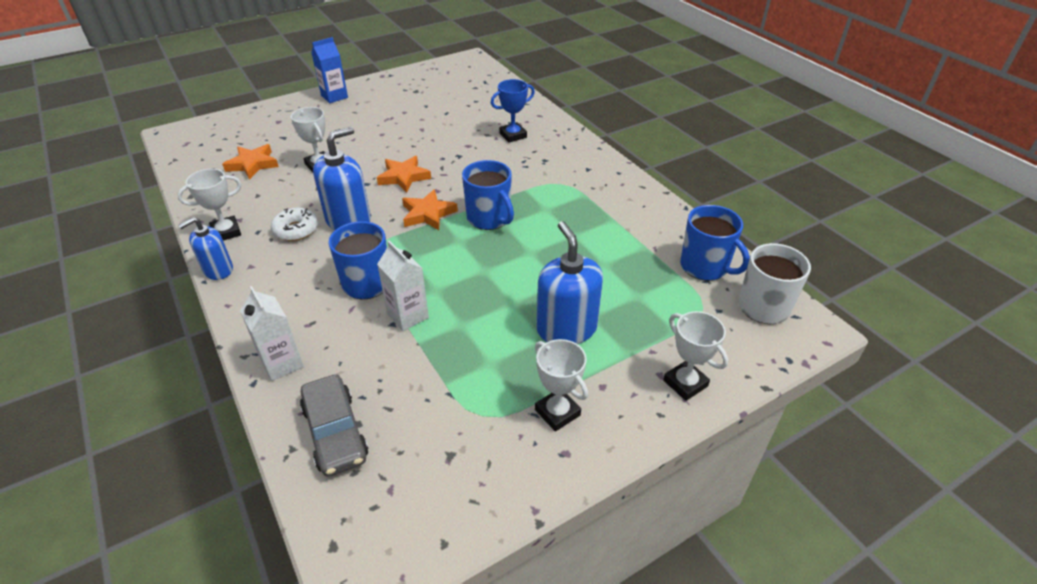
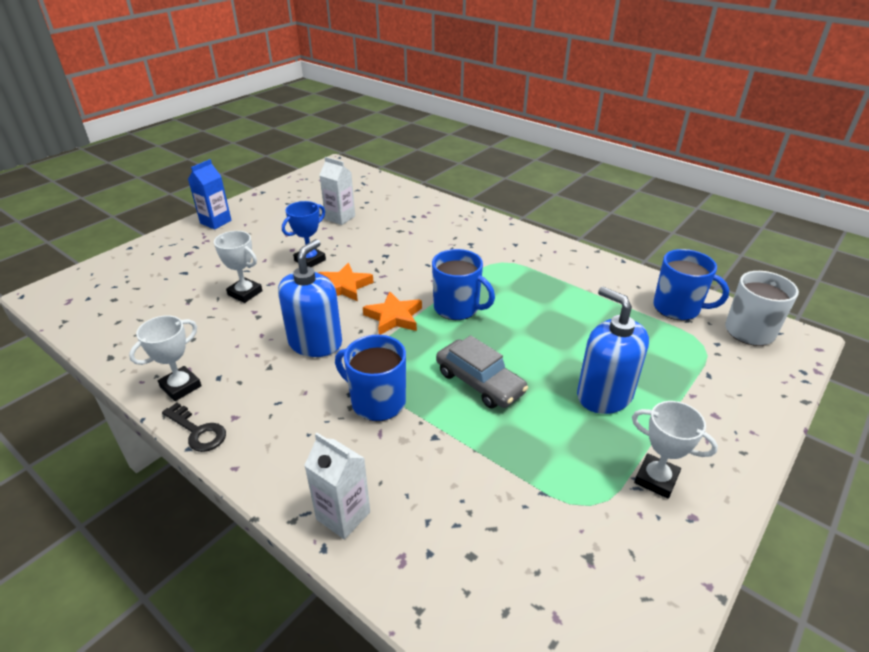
camera: 20 degrees left, 5 degrees down
blue soap dispenser [178,217,233,280] -> black key [162,403,226,452]
orange star [222,144,279,180] -> none
white donut [271,208,318,241] -> none
grey car [300,374,369,477] -> grey car moved to [436,335,528,408]
white carton [377,240,429,331] -> white carton moved to [319,157,355,225]
blue trophy [491,79,535,143] -> blue trophy moved to [282,201,326,267]
white trophy [663,311,728,401] -> none

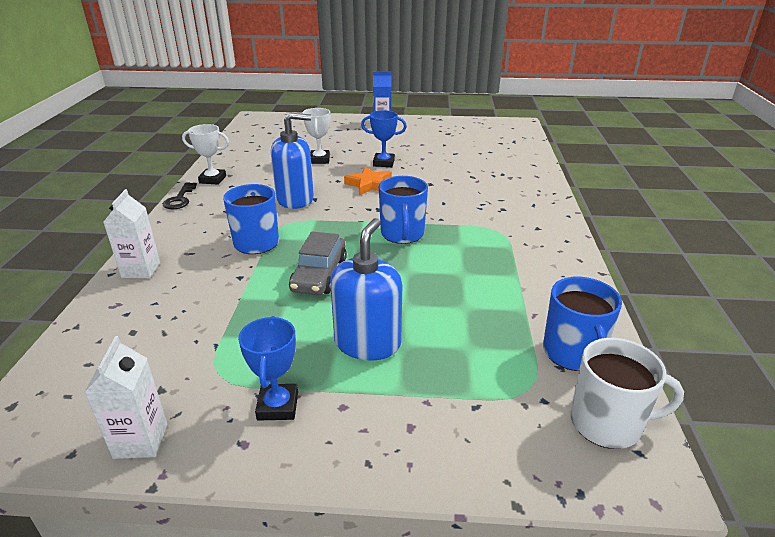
camera: 55 degrees right, 5 degrees down
white carton [319,157,355,225] -> white carton moved to [84,336,168,459]
orange star [363,291,422,335] -> none
white trophy [632,401,718,499] -> blue trophy [238,316,298,421]

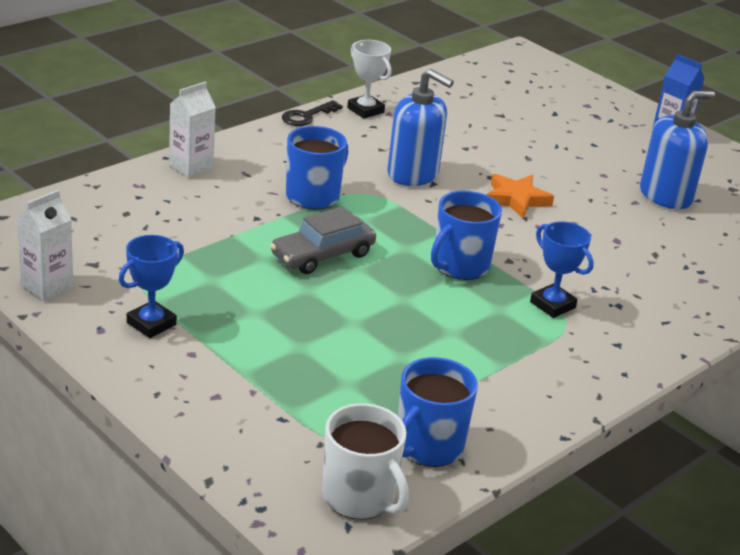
camera: 40 degrees right, 0 degrees up
white trophy [303,108,331,164] -> none
blue soap dispenser [330,218,402,360] -> blue soap dispenser moved to [640,91,715,209]
blue trophy [361,110,407,167] -> blue trophy moved to [530,221,594,318]

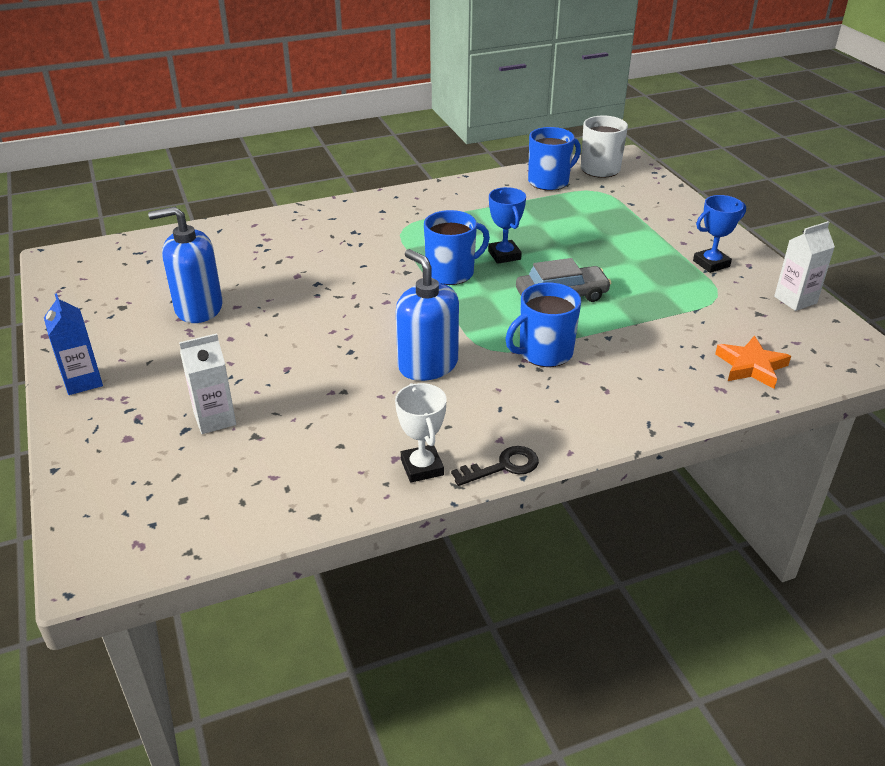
camera: 155 degrees left, 5 degrees up
white carton [169,81,216,178] -> white carton moved to [179,333,236,434]
orange star [486,174,554,219] -> orange star moved to [715,336,791,389]
blue trophy [530,221,594,318] -> blue trophy moved to [488,187,526,264]

